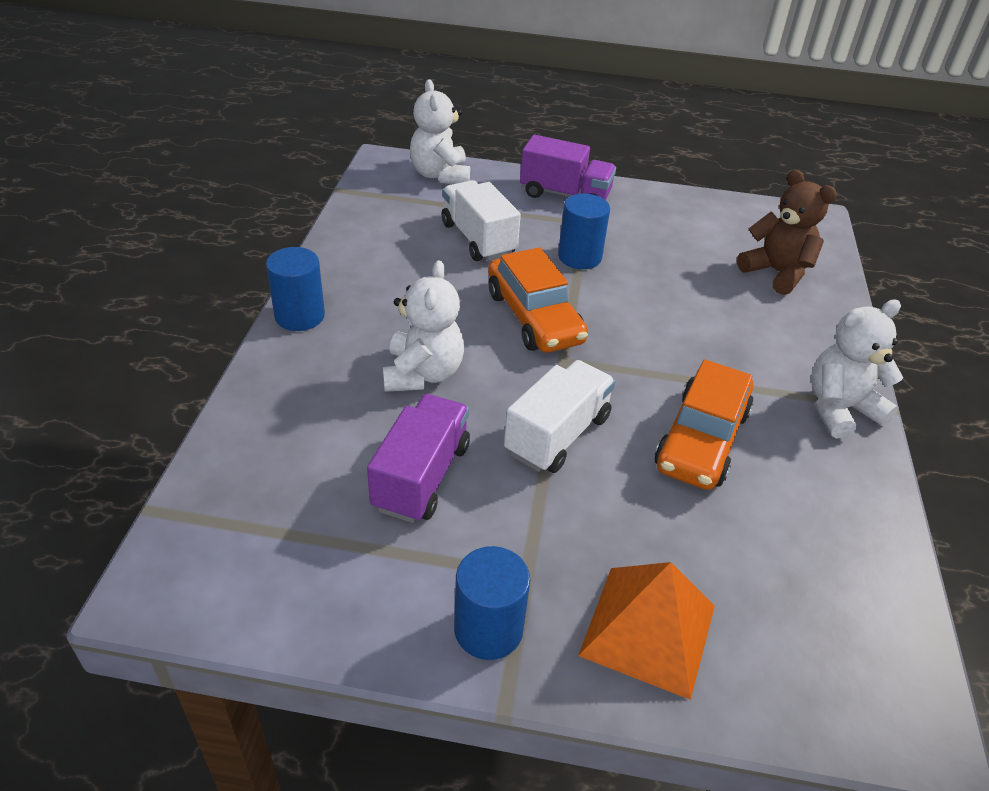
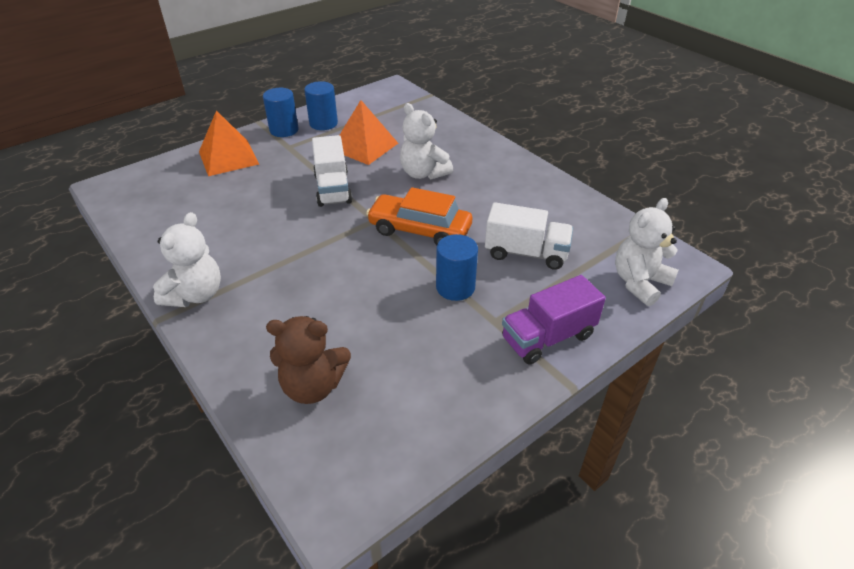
camera: 135 degrees right, 0 degrees up
blue cylinder [266,247,325,331] -> blue cylinder moved to [304,81,338,130]
purple truck [367,394,470,523] -> orange pyramid [340,100,398,165]
white teddy bear [410,79,470,184] -> white teddy bear turned 75 degrees counterclockwise [615,198,679,306]
orange car [655,359,754,490] -> none

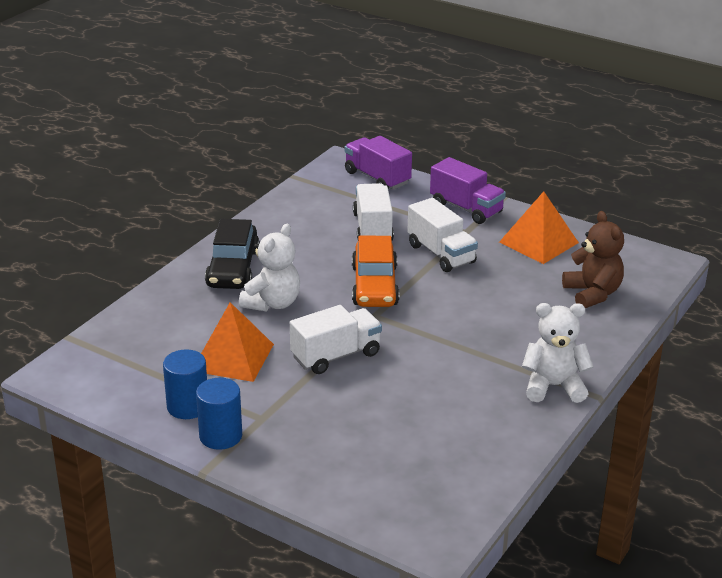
camera: 110 degrees left, 10 degrees down
orange pyramid [199,110,259,176] -> orange pyramid moved to [499,191,579,264]
blue cylinder [436,234,478,301] -> white truck [407,198,478,272]
white teddy bear [615,198,679,306] -> purple truck [345,136,412,190]
none -> black car [205,219,260,289]

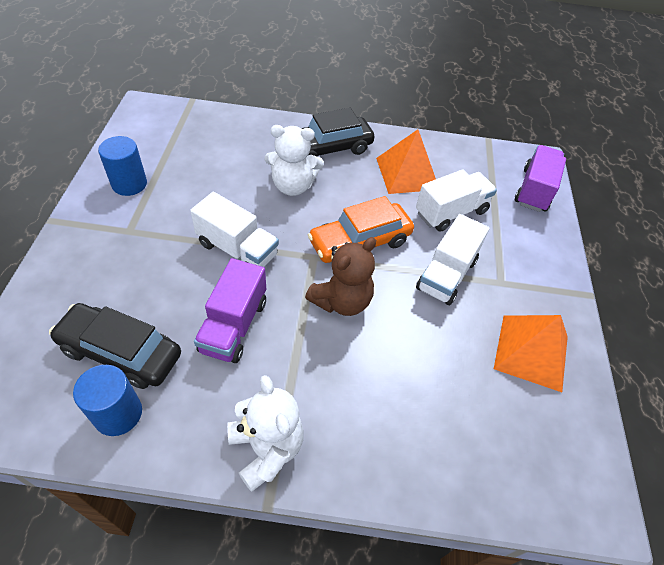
camera: 60 degrees right, 20 degrees up
blue cylinder [196,378,242,450] -> blue cylinder moved to [73,365,142,436]
orange pyramid [201,302,274,382] -> orange pyramid moved to [376,129,436,194]
purple truck [430,157,506,224] -> purple truck moved to [194,258,266,363]
brown teddy bear [562,211,624,308] -> brown teddy bear moved to [305,237,376,316]
none -> black car [49,303,181,389]

